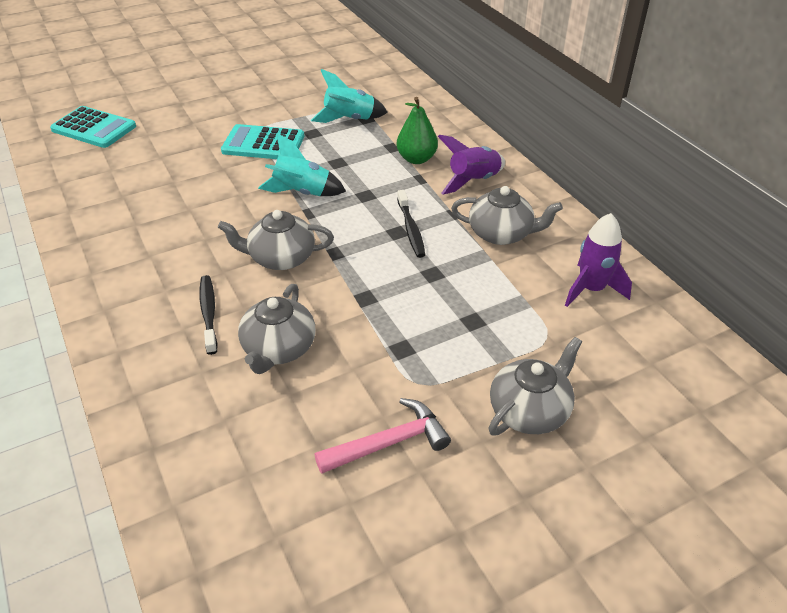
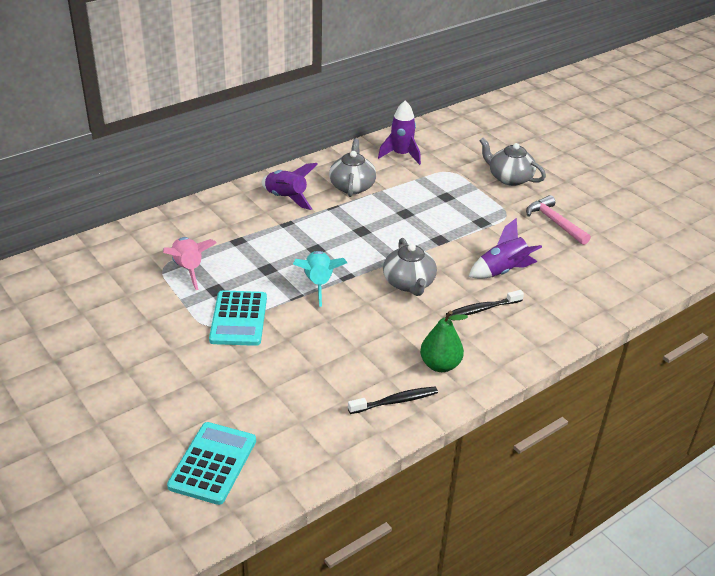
camera: 100 degrees left, 5 degrees down
grey teapot [238,284,315,374] -> purple rocket [469,218,542,279]
turquoise rocket [311,69,388,123] -> pink rocket [163,237,217,290]
green pear [397,97,438,164] -> green pear moved to [420,311,468,372]
black toothbrush [397,190,425,258] -> black toothbrush moved to [348,387,438,414]

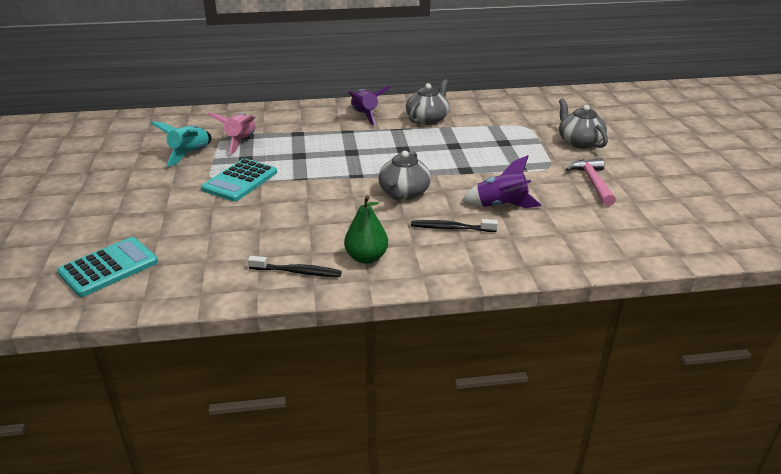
camera: 30 degrees right, 5 degrees down
turquoise rocket [293,251,347,307] -> turquoise rocket moved to [151,121,212,167]
purple rocket [378,100,421,165] -> none

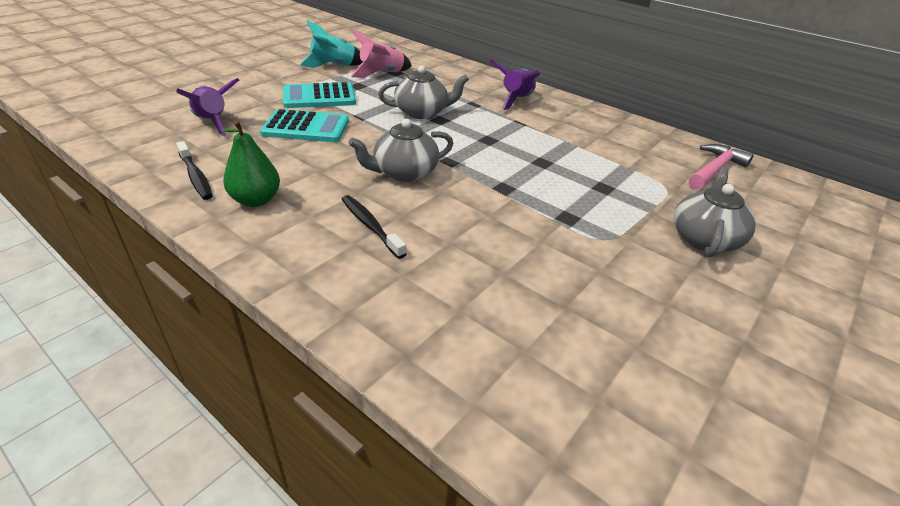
camera: 45 degrees right, 5 degrees up
turquoise calculator [57,237,158,297] -> turquoise calculator moved to [260,109,349,142]
grey teapot [406,79,449,125] -> grey teapot moved to [378,65,469,119]
purple rocket [462,155,542,208] -> purple rocket moved to [176,78,239,136]
pink hammer [566,158,616,206] -> pink hammer moved to [689,144,754,190]

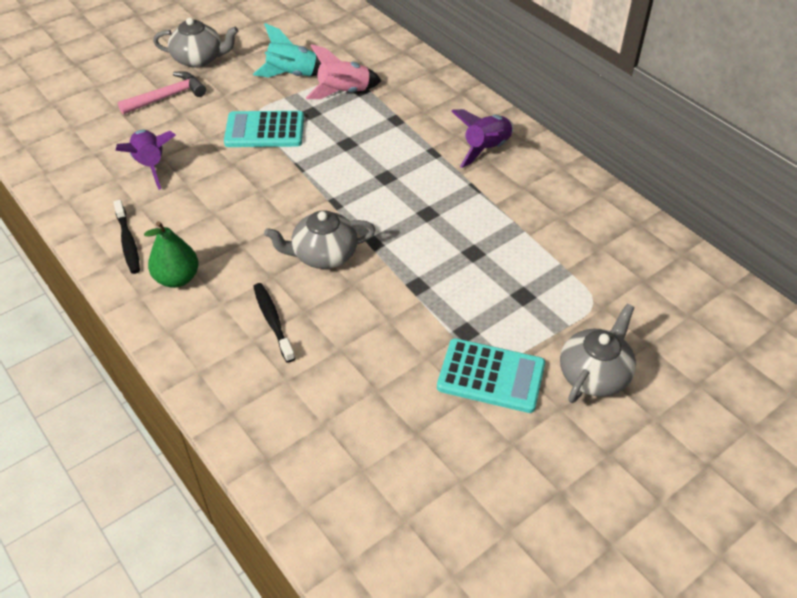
camera: 15 degrees right, 10 degrees up
turquoise calculator [260,109,349,142] -> turquoise calculator moved to [437,338,545,413]
grey teapot [378,65,469,119] -> grey teapot moved to [153,17,238,68]
pink hammer [689,144,754,190] -> pink hammer moved to [118,71,206,115]

